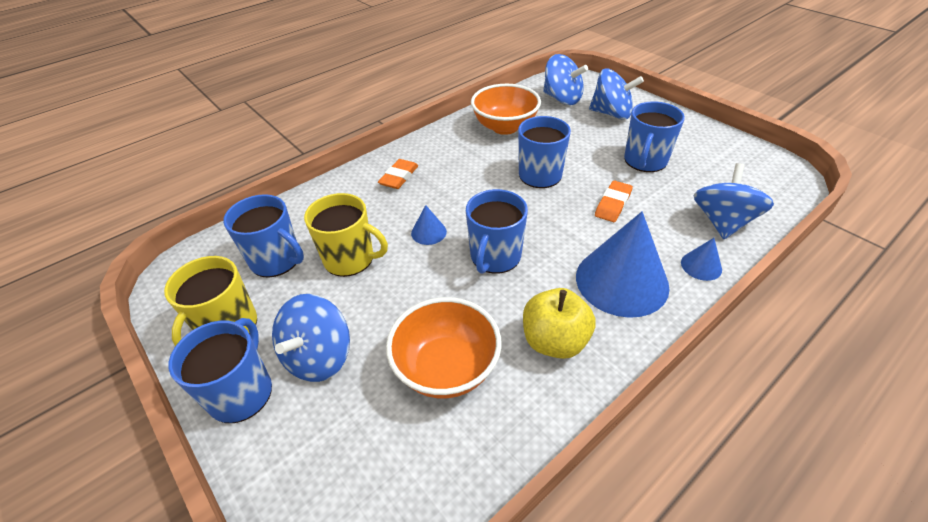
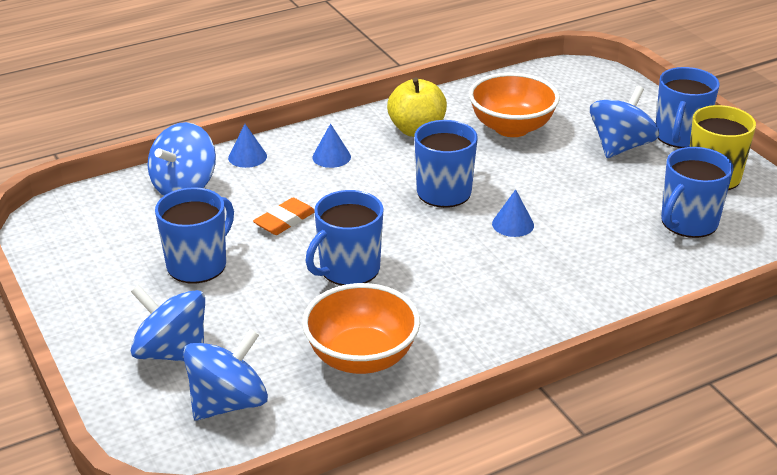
camera: 170 degrees left, 10 degrees down
blue mug [223,194,304,278] -> blue mug turned 90 degrees counterclockwise [661,147,734,238]
yellow mug [304,193,388,277] -> none
orange eraser [378,159,418,189] -> none
blue spinning top [543,54,588,105] -> blue spinning top turned 90 degrees clockwise [183,329,268,420]
blue cone [576,212,669,318] -> blue cone [312,123,351,168], size x0.44

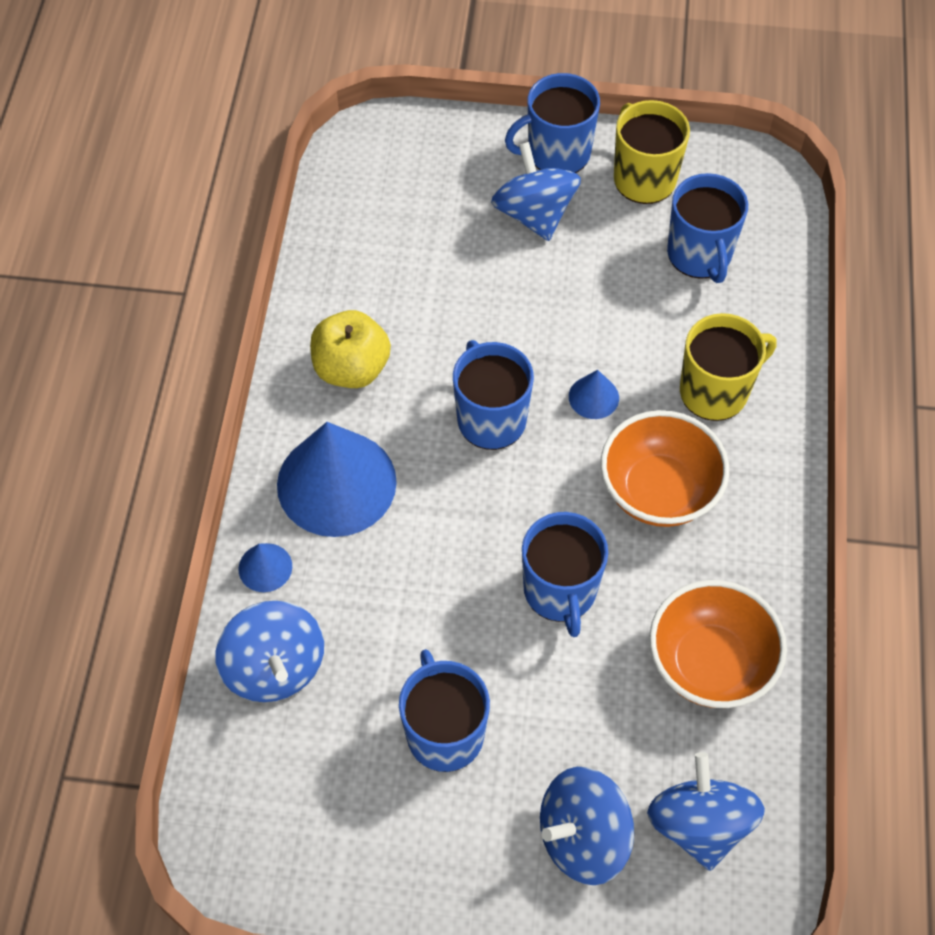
camera: 55 degrees left, 25 degrees up
orange eraser [253,198,315,235] -> none
blue cone [312,123,351,168] -> blue cone [277,422,397,537], size x2.28
orange bowl [469,73,560,137] -> orange bowl moved to [600,410,729,527]
blue mug [656,67,720,148] -> blue mug turned 105 degrees clockwise [505,73,600,173]
none -> yellow mug [680,313,777,421]

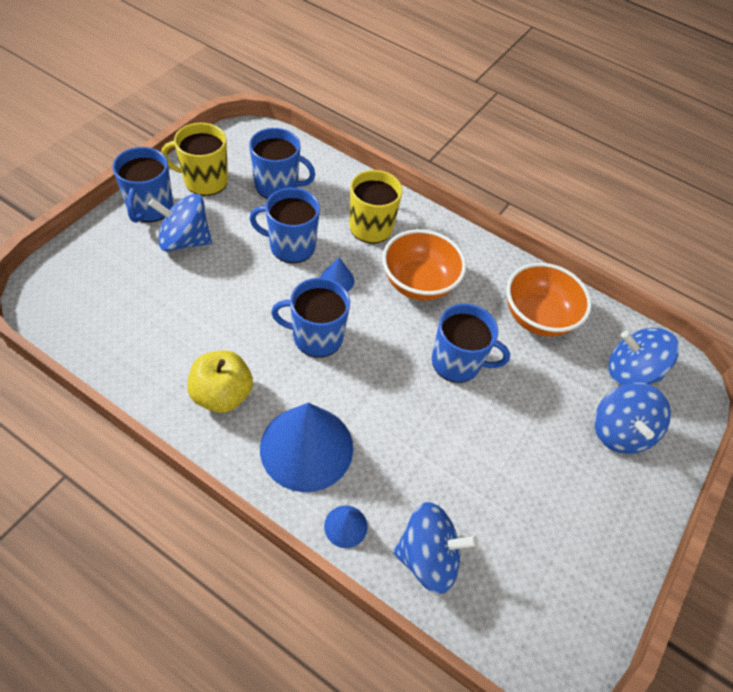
camera: 70 degrees left, 5 degrees down
blue mug [399,649,490,772] -> blue mug moved to [249,188,320,263]

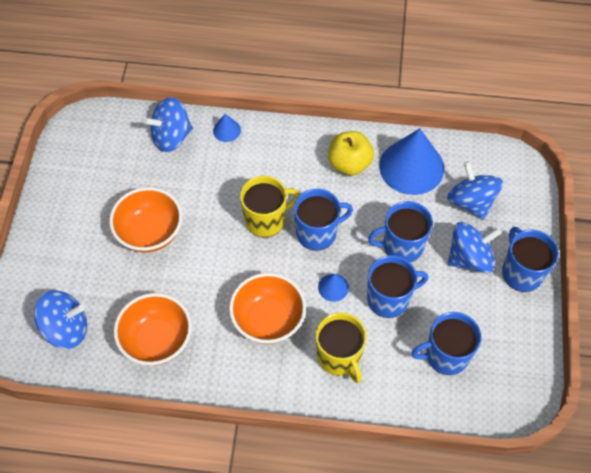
camera: 160 degrees right, 5 degrees up
yellow mug [161,123,228,196] -> yellow mug moved to [240,176,300,237]
blue cone [260,403,353,492] -> blue cone moved to [379,128,444,195]
blue mug [432,304,510,383] -> blue mug moved to [368,201,433,262]
blue spinning top [594,383,671,454] -> blue spinning top moved to [447,161,503,219]
none -> orange bowl [109,187,182,253]

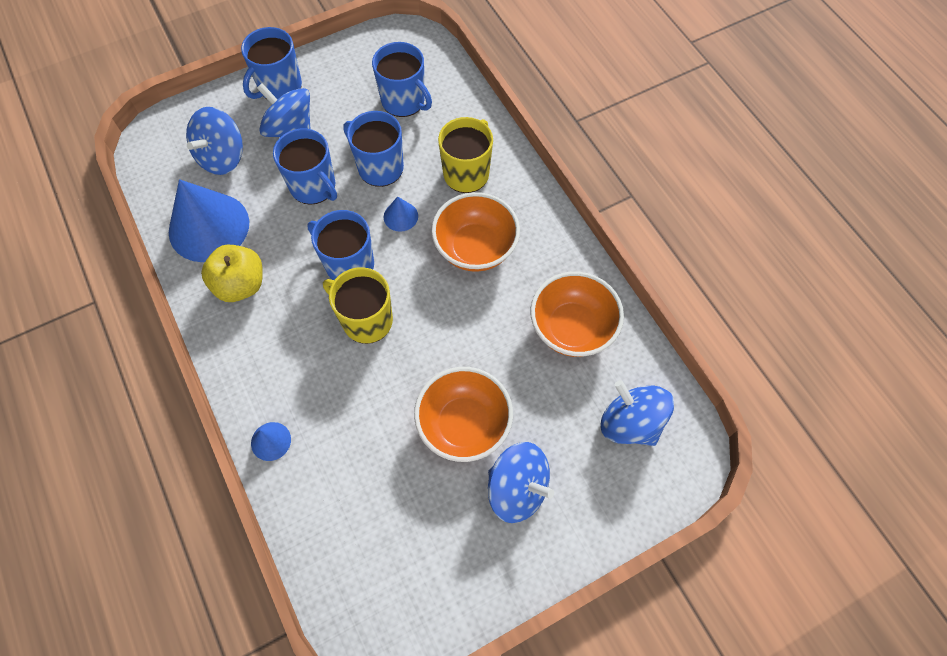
camera: 125 degrees left, 5 degrees up
blue spinning top [144,97,193,152] -> blue spinning top moved to [488,442,554,523]

